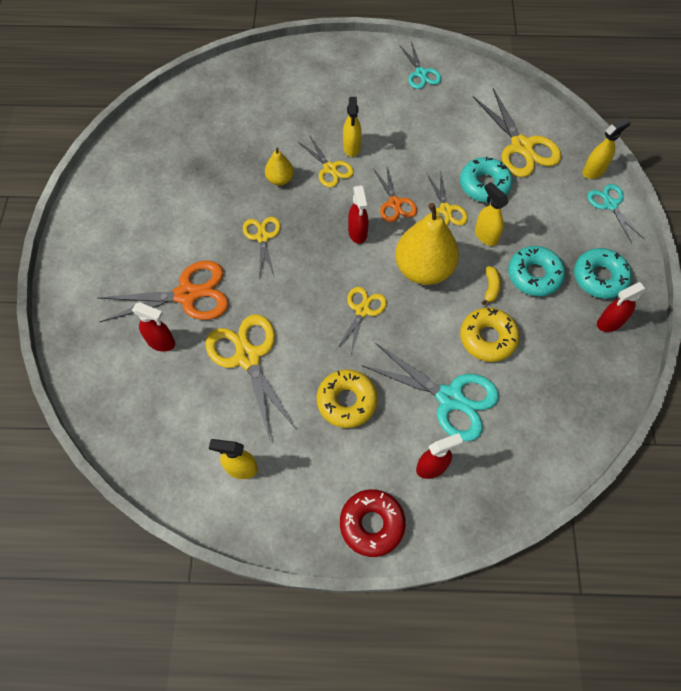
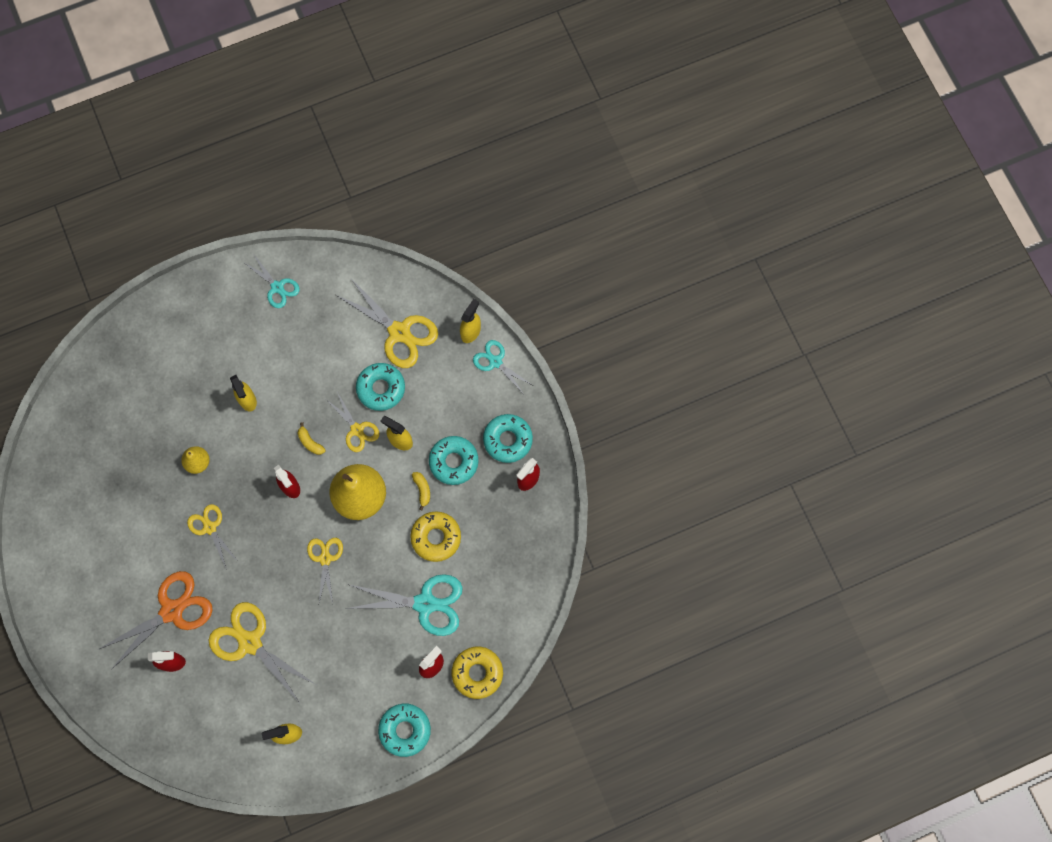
camera: 25 degrees left, 10 degrees up
yellow scissors [298,136,354,188] -> none
yellow donut [317,369,378,428] -> yellow donut moved to [452,647,503,699]
red donut [340,489,406,557] -> turquoise donut [378,703,431,757]
orange scissors [373,167,417,223] -> yellow banana [297,422,326,455]

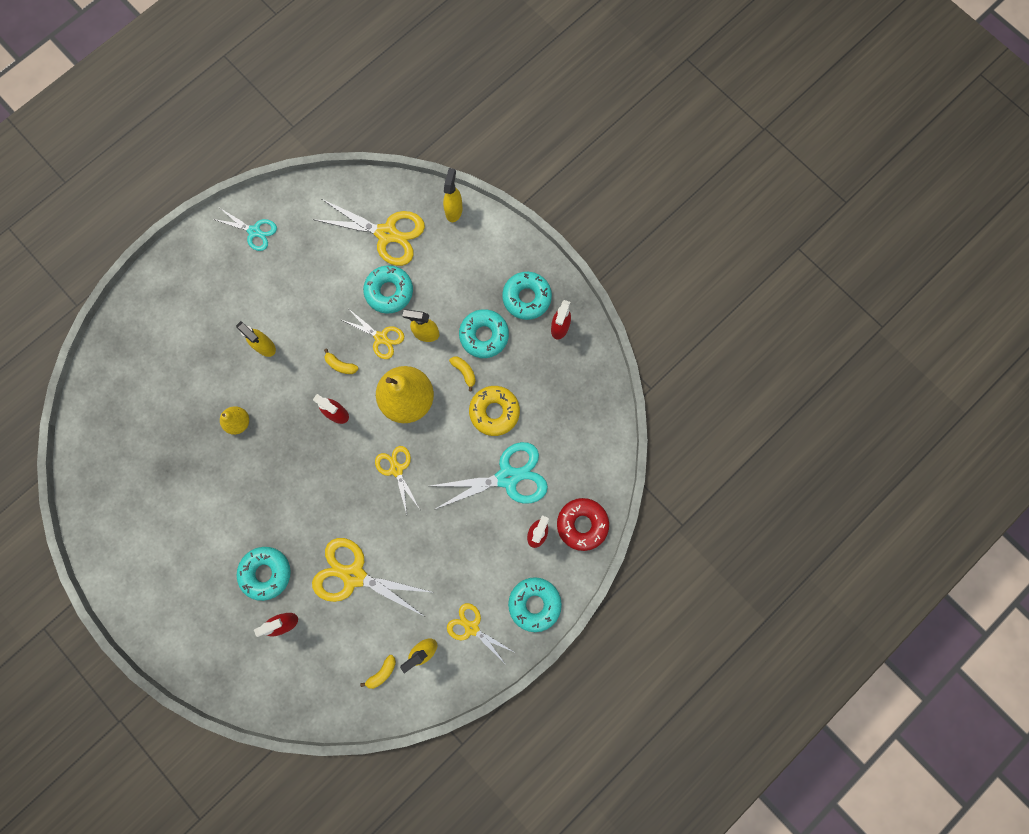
camera: 20 degrees left, 5 degrees up
orange scissors [97,571,213,669] -> turquoise donut [237,547,291,601]
yellow scissors [187,504,238,570] -> yellow scissors moved to [447,603,514,662]
yellow donut [452,647,503,699] -> red donut [557,498,609,551]
turquoise scissors [473,340,532,393] -> none
none -> yellow banana [360,655,396,689]

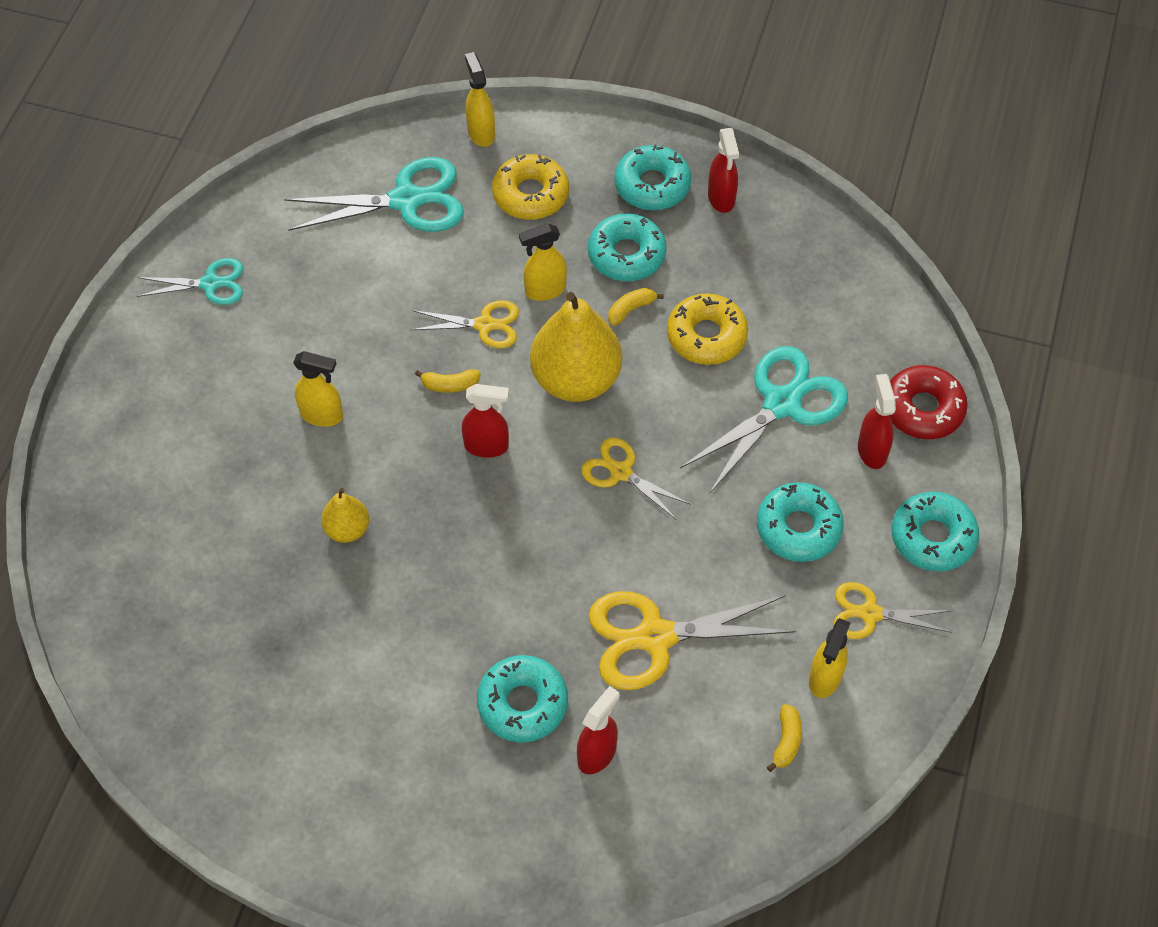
camera: 30 degrees left, 20 degrees down
yellow scissors [313,199,425,266] -> turquoise scissors [284,157,464,232]
turquoise donut [363,265,413,314] -> turquoise donut moved to [757,482,844,562]
yellow banana [449,357,476,391] -> yellow banana turned 60 degrees counterclockwise [608,288,664,326]
none -> yellow donut [492,154,569,220]

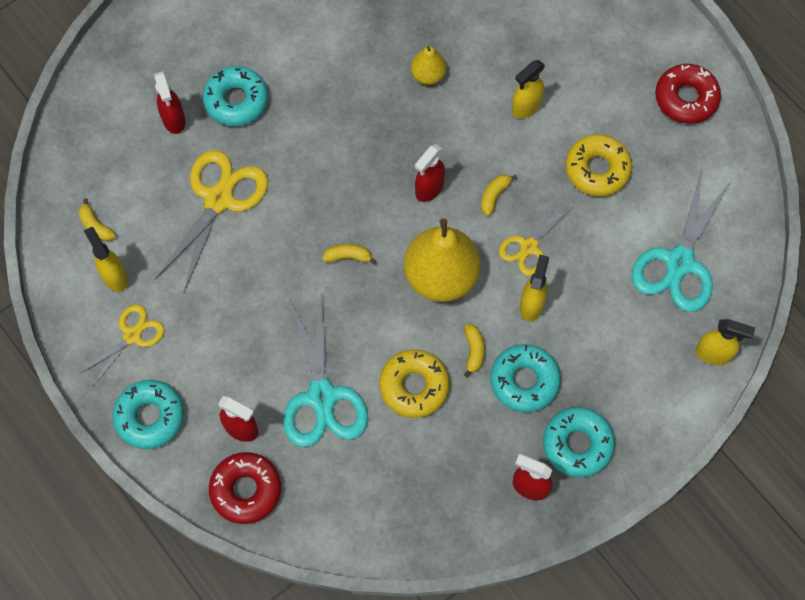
camera: 125 degrees right, 10 degrees up
turquoise scissors [137,258,243,305] -> red donut [655,64,721,124]
yellow donut [492,154,569,220] -> yellow donut moved to [565,134,632,196]
yellow scissors [581,437,691,520] -> yellow banana [322,244,377,265]
turquoise donut [757,482,844,562] -> none

